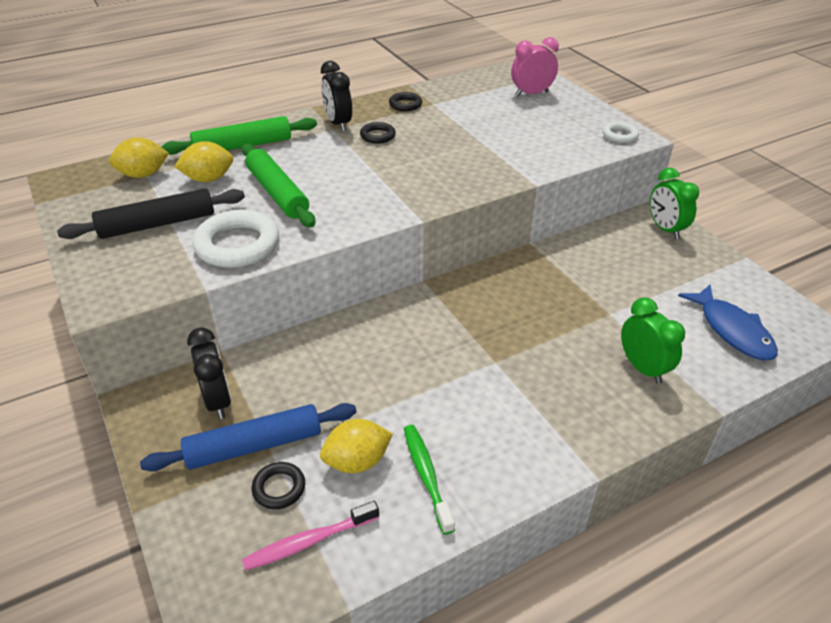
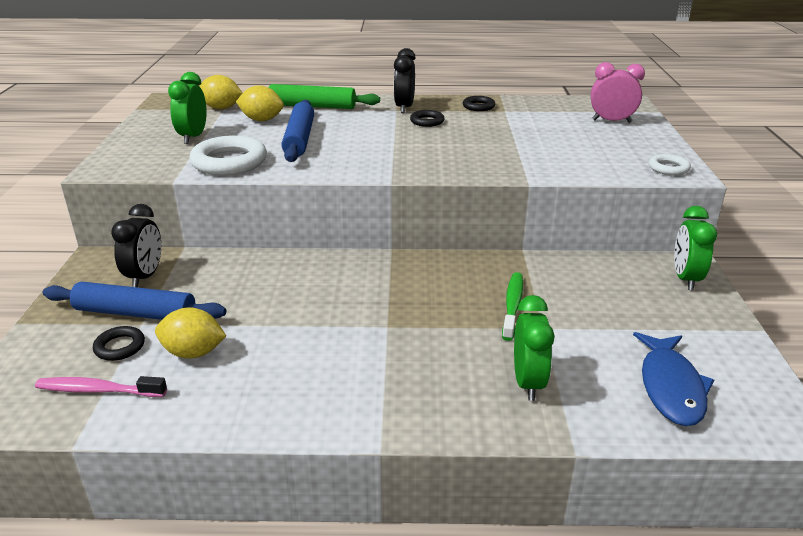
camera: 30 degrees right, 10 degrees down
black rolling pin [57,189,245,239] -> green clock [168,72,207,144]
green rolling pin [242,143,315,227] -> blue rolling pin [281,100,314,162]
green toothbrush [404,425,455,535] -> green toothbrush moved to [502,272,523,341]

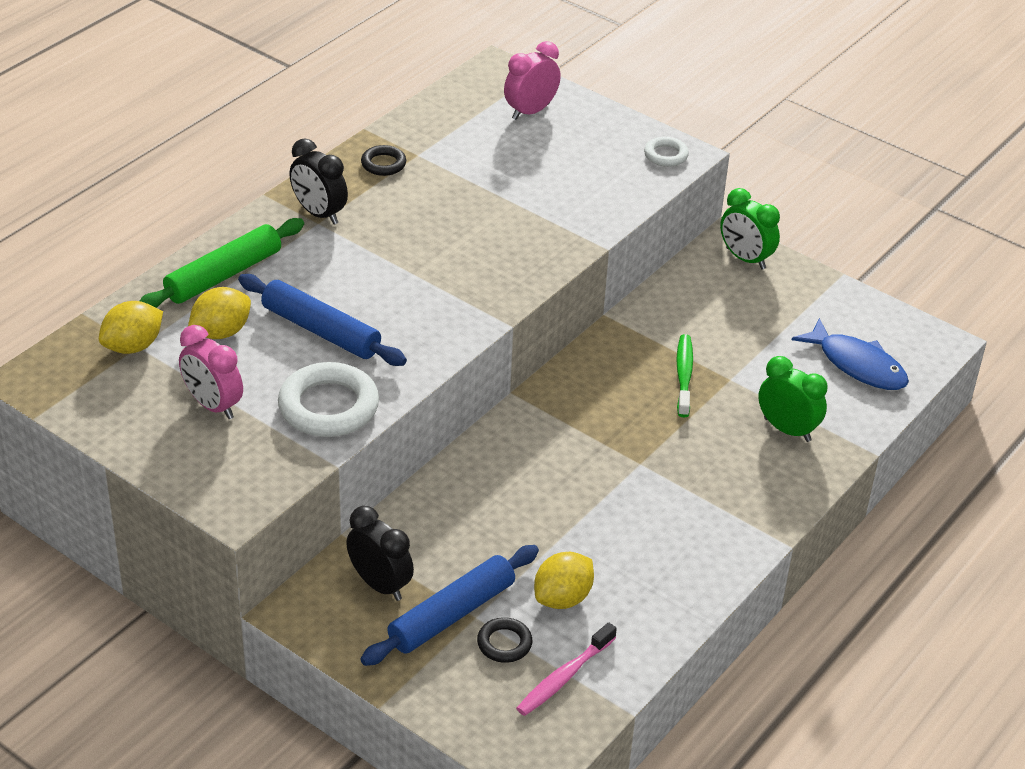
camera: 55 degrees left, 10 degrees up
green clock [168,72,207,144] -> pink clock [179,325,243,419]
black ring [410,110,445,127] -> none
green toothbrush [502,272,523,341] -> green toothbrush turned 45 degrees clockwise [676,334,693,417]

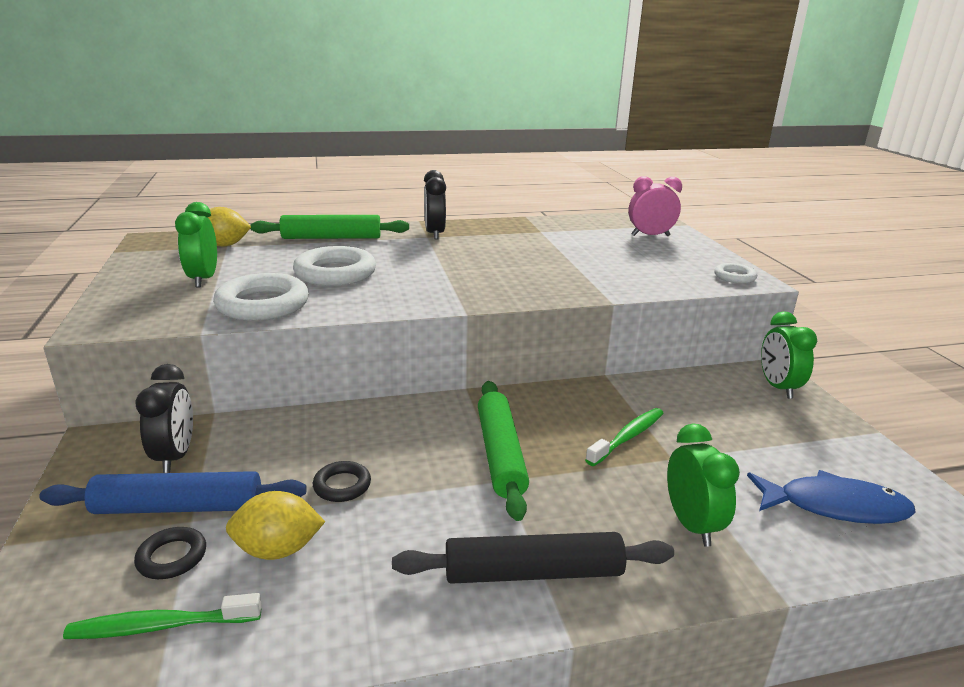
camera: 40 degrees right, 15 degrees down
pink clock [179,325,243,419] -> green clock [175,202,217,288]
yellow lemon [188,287,251,339] -> none
blue rolling pin [238,274,407,366] -> white ring [293,246,376,286]
black ring [361,145,406,176] -> black ring moved to [313,461,371,502]
pink toothbrush [516,622,617,716] -> green toothbrush [63,593,262,639]
blue fish [792,318,909,390] -> blue fish turned 75 degrees counterclockwise [747,470,916,524]
none -> black rolling pin [392,532,674,584]
none -> green rolling pin [478,381,529,521]

